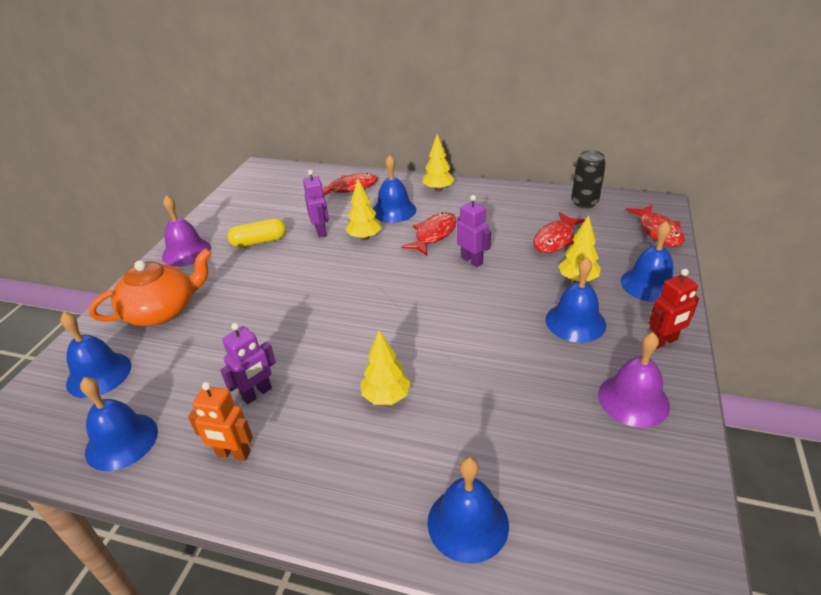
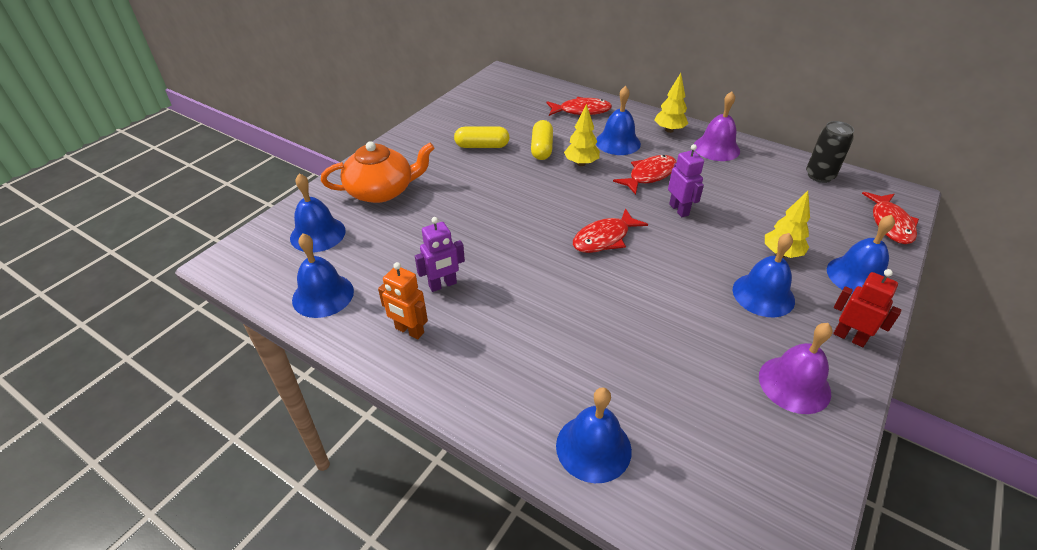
camera: 15 degrees right, 5 degrees up
purple bell [162,195,211,267] -> purple bell moved to [694,91,740,161]
purple robot [303,170,329,238] -> yellow capsule [531,120,553,160]
yellow tree [361,330,411,405] -> none
red fish [533,212,586,253] -> red fish moved to [573,208,648,253]
red robot [649,269,699,349] -> red robot turned 135 degrees counterclockwise [833,269,902,347]

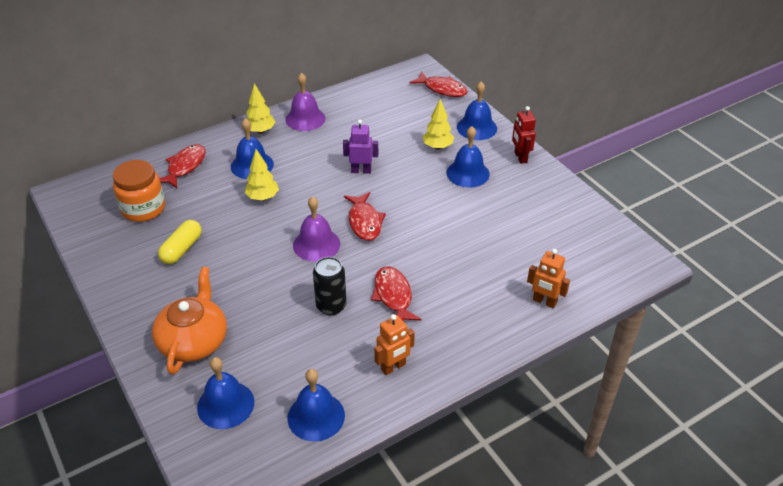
camera: 65 degrees left, 0 degrees up
purple robot [415,217,465,292] -> none
yellow capsule [531,120,553,160] -> none
blue bell [556,387,632,483] -> orange robot [527,249,570,308]
red fish [613,155,677,195] -> red fish moved to [371,266,422,321]
purple bell [759,323,833,414] -> purple bell moved to [293,196,340,262]
black can [806,121,854,183] -> black can moved to [313,257,347,315]
red robot [833,269,902,347] -> red robot turned 75 degrees counterclockwise [512,106,536,164]
none -> orange jar [113,160,165,222]

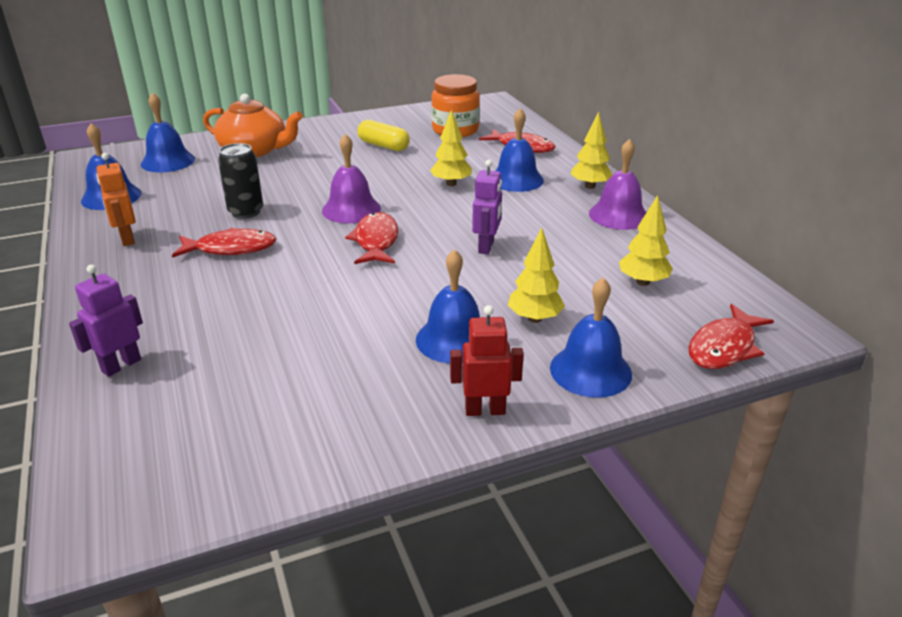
camera: 100 degrees right, 10 degrees down
red fish [344,192,386,241] -> red fish turned 90 degrees clockwise [345,212,398,264]
orange robot [527,249,570,308] -> purple robot [69,264,143,377]
none -> yellow tree [619,195,673,286]

